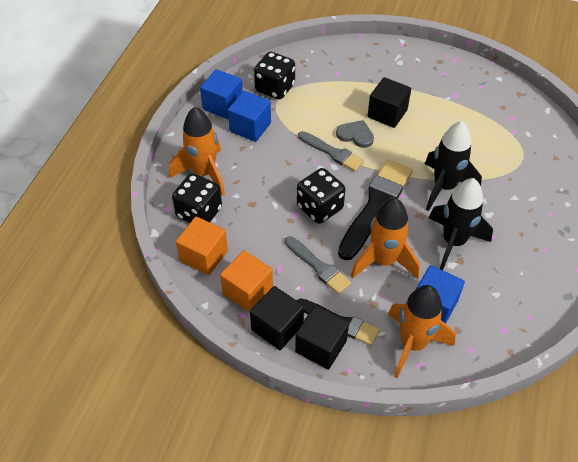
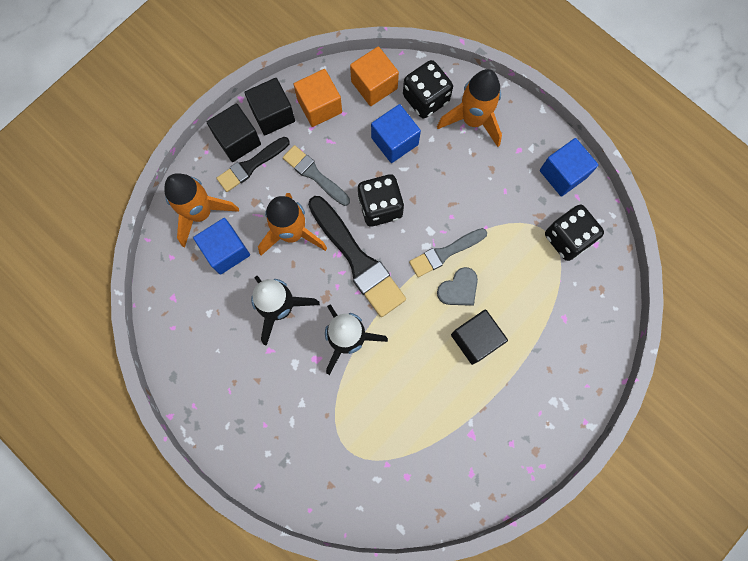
camera: 115 degrees right, 25 degrees up
blue cube [228,91,271,142] -> blue cube moved to [371,104,421,163]
grey brush [285,236,351,294] -> grey brush turned 60 degrees clockwise [283,145,350,206]

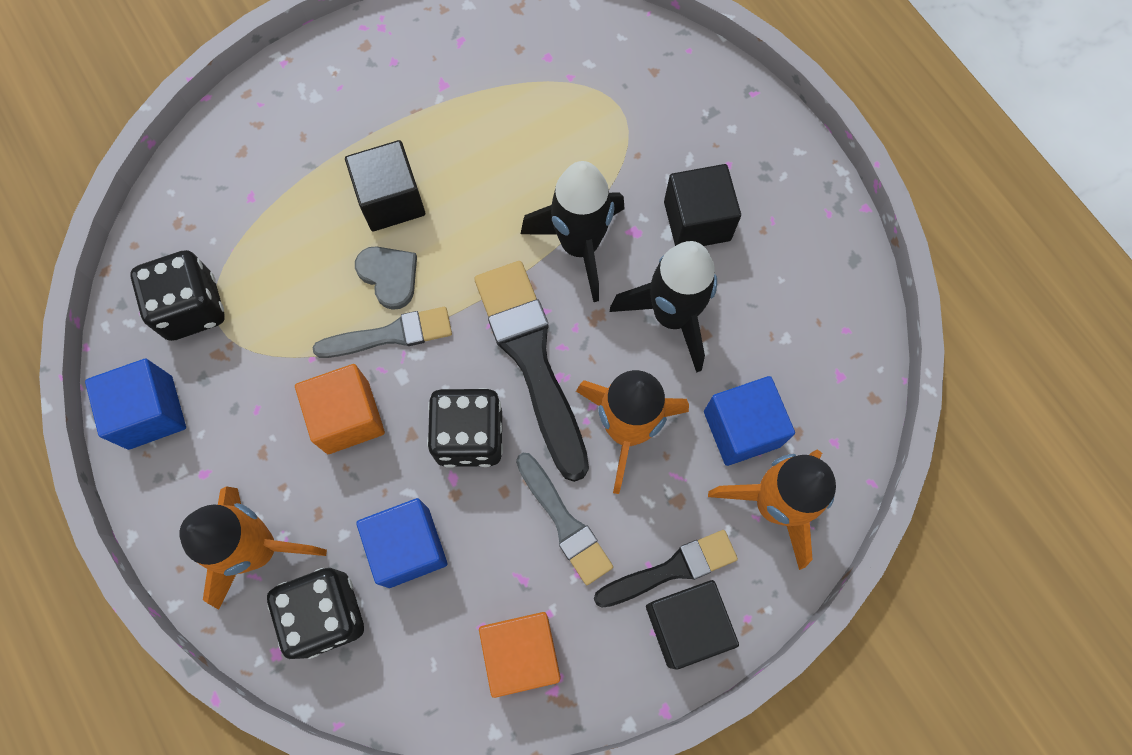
camera: 165 degrees left, 5 degrees down
black cube [244,78,295,135] -> black cube moved to [664,164,741,246]
orange cube [350,46,399,106] -> orange cube moved to [295,364,385,454]
grey heart [437,267,478,306] -> grey heart turned 75 degrees clockwise [355,246,417,310]

